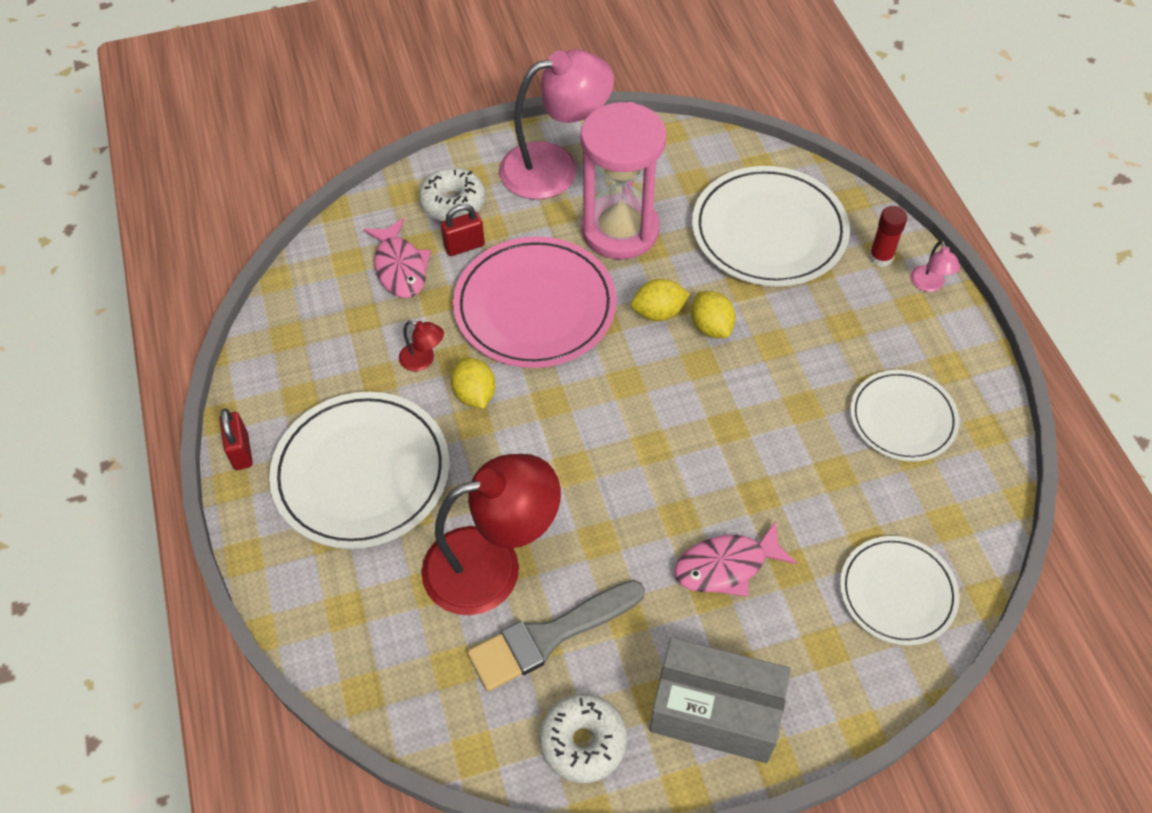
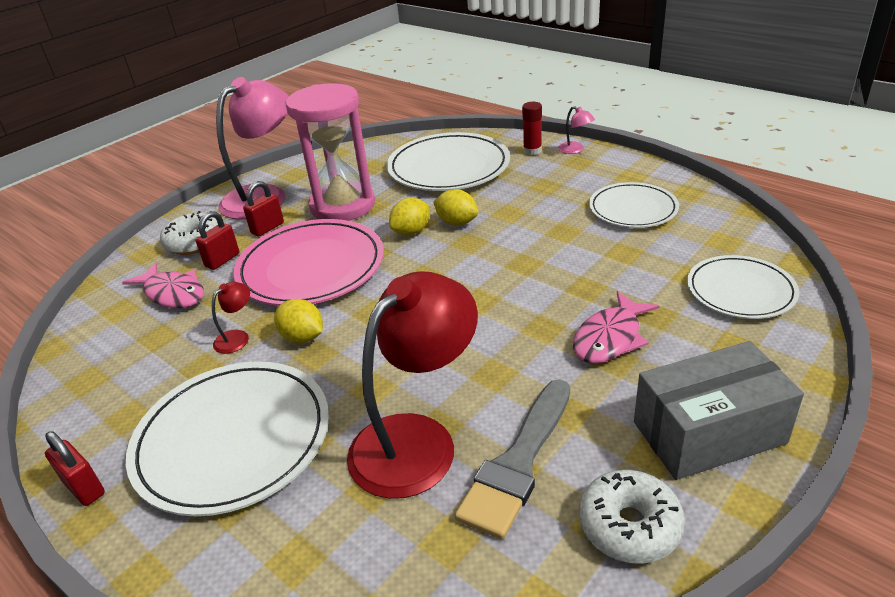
camera: 30 degrees left, 20 degrees down
red lamp [399,321,444,371] -> red lamp turned 45 degrees counterclockwise [212,282,250,354]
none -> red padlock [243,181,284,237]

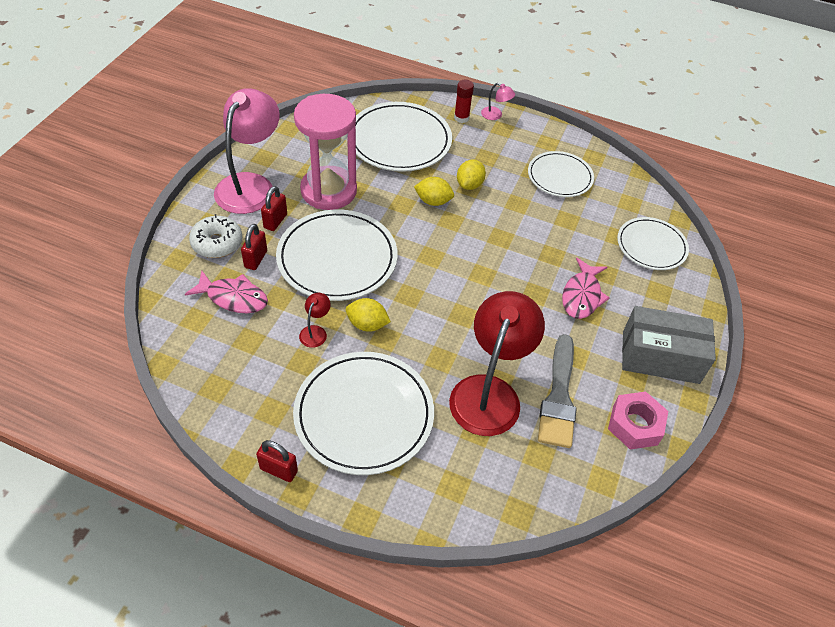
camera: 25 degrees left, 15 degrees up
pink plate [234,219,384,306] -> white plate [276,209,398,301]
yellow lemon [389,198,429,235] -> yellow lemon moved to [457,160,486,190]
white donut [579,470,685,564] -> pink nut [608,392,668,450]
grey box [634,341,804,480] -> grey box turned 45 degrees clockwise [622,306,716,384]

